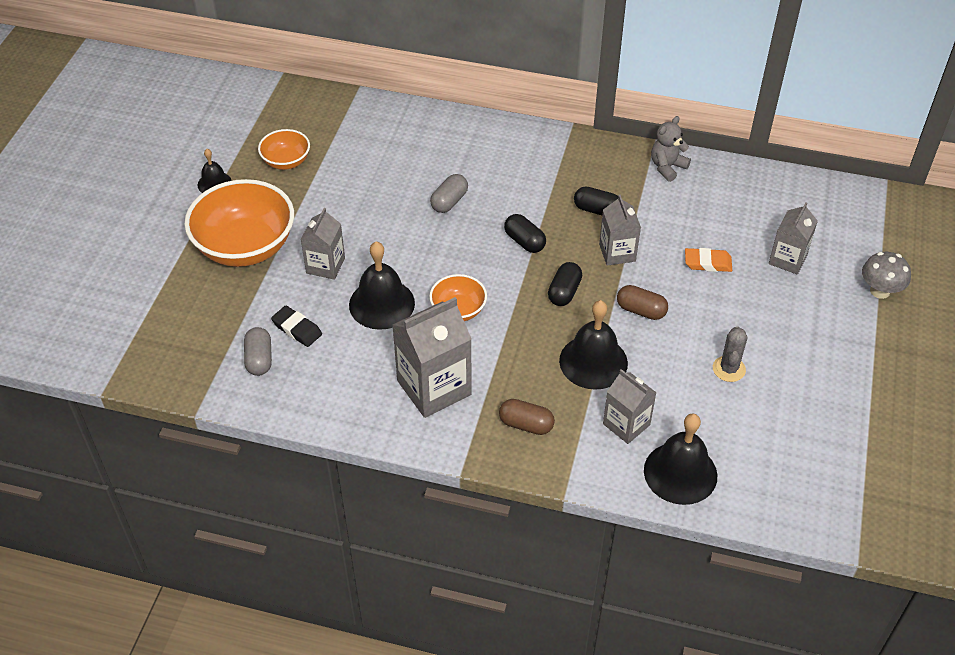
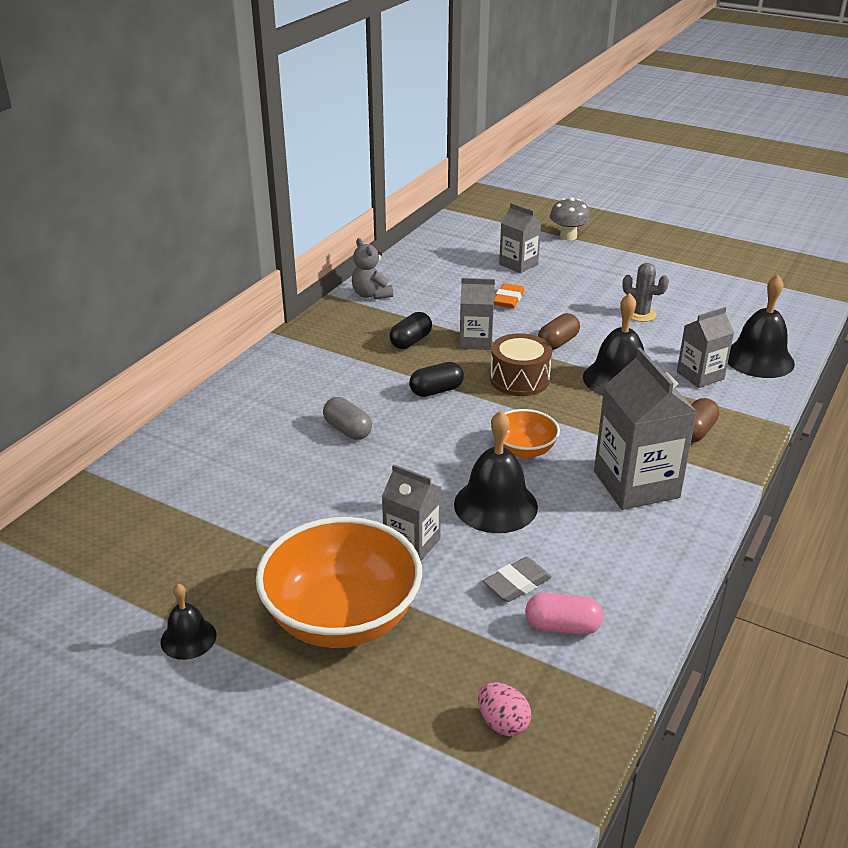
camera: 75 degrees left, 15 degrees down
grey capsule [244,327,272,376] -> pink capsule [525,593,603,635]
orange bowl [258,129,310,170] -> none
black eraser [271,306,322,347] -> grey eraser [483,557,552,602]
black capsule [548,262,582,306] -> brown drum [490,333,552,396]
none -> pink egg [478,682,531,736]

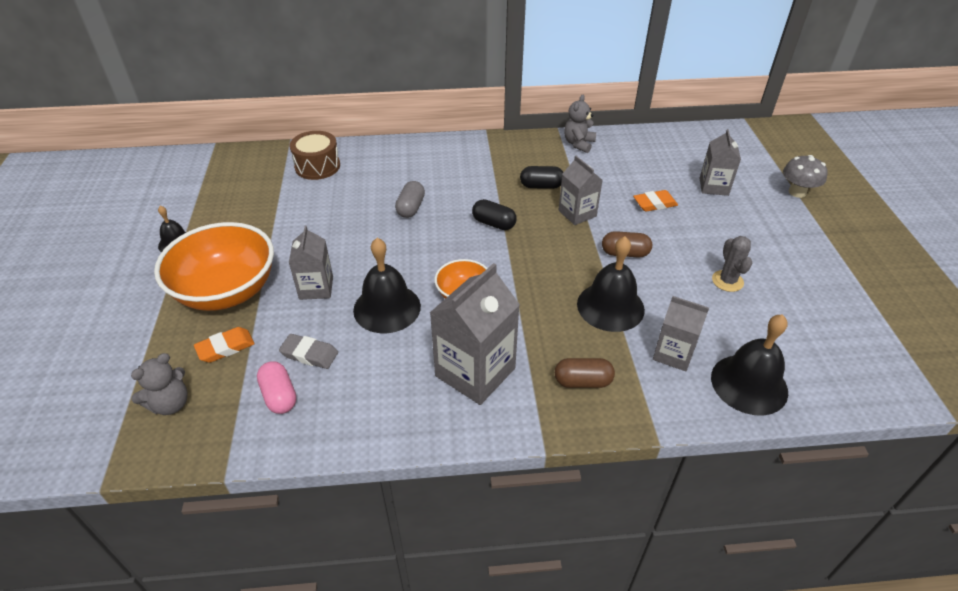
camera: 55 degrees right, 10 degrees up
pink egg [478,682,531,736] -> grey teddy bear [131,353,188,415]
brown drum [490,333,552,396] -> brown drum moved to [290,131,340,180]
none -> orange eraser [194,327,254,363]

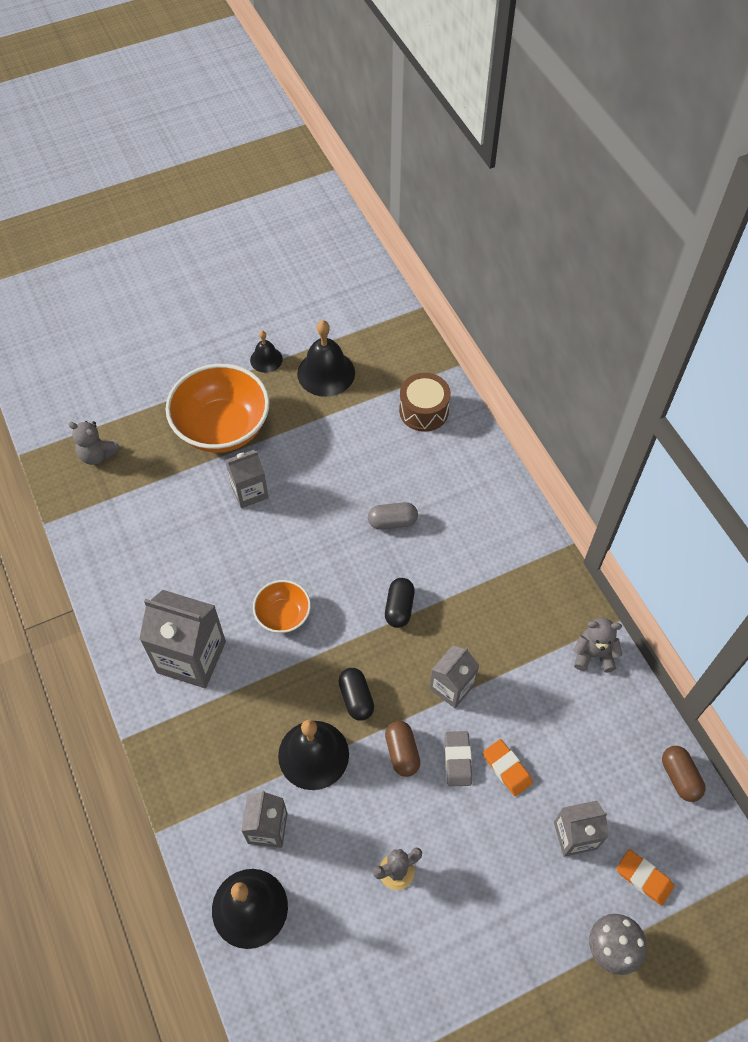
camera: 70 degrees right, 15 degrees up
orange eraser [194,327,254,363] -> orange eraser moved to [616,849,674,906]
pink capsule [257,361,296,414] -> none
grey eraser [279,334,338,369] -> grey eraser moved to [445,731,472,786]
black bell [353,238,421,333] -> black bell moved to [297,321,355,397]
black capsule [520,166,563,189] -> black capsule moved to [338,668,374,721]
brown capsule [555,358,615,388] -> brown capsule moved to [662,746,705,802]

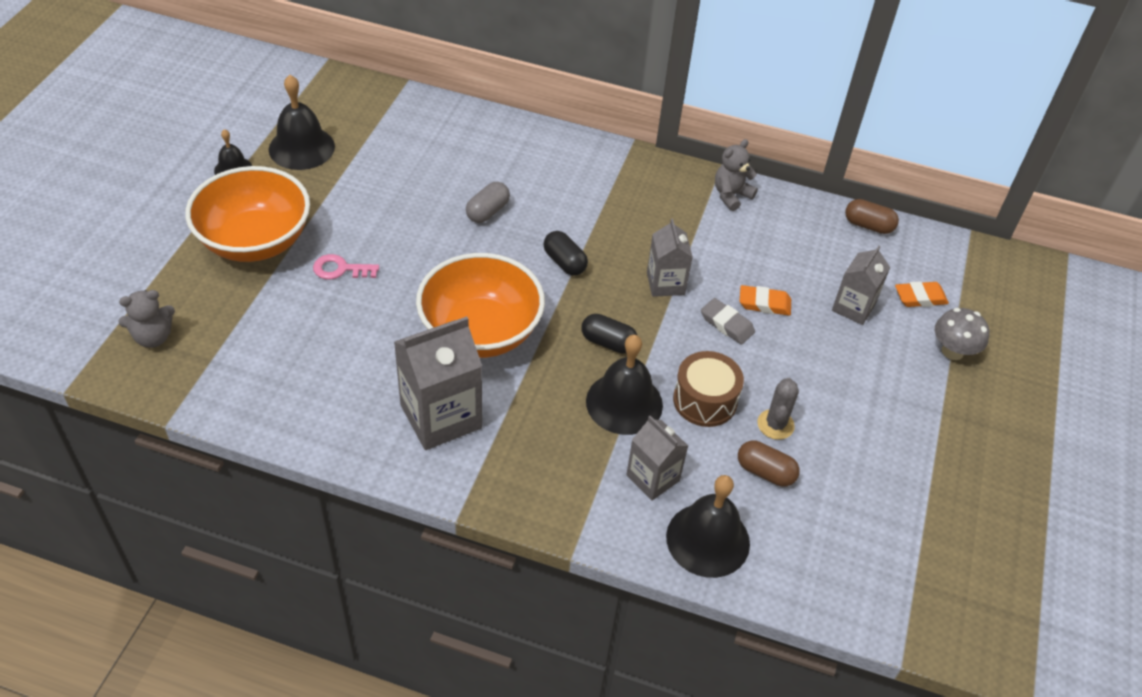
camera: 50 degrees left, 10 degrees down
grey carton [225,450,269,508] -> pink key [313,254,379,280]
orange bowl [253,580,311,633] -> orange bowl [416,253,545,358], size x1.95
brown capsule [385,721,420,777] -> brown capsule moved to [738,440,800,487]
brown drum [399,373,451,432] -> brown drum moved to [673,351,744,427]

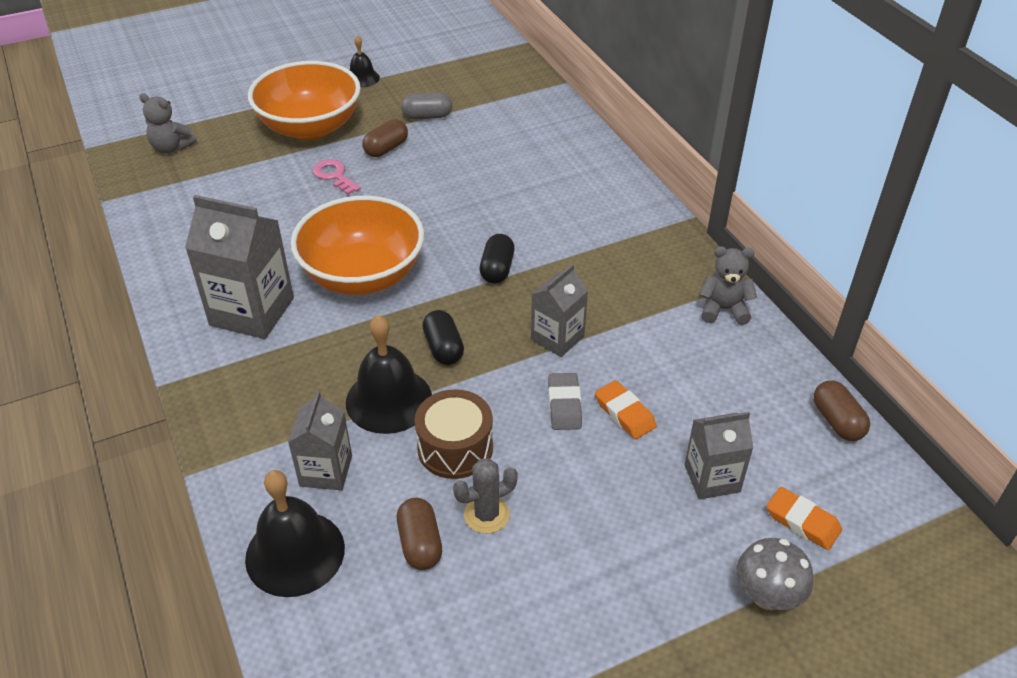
camera: 50 degrees right, 5 degrees down
black bell [269,75,335,170] -> none
grey capsule [466,182,510,223] -> grey capsule moved to [401,92,452,120]
none -> brown capsule [362,119,408,157]

